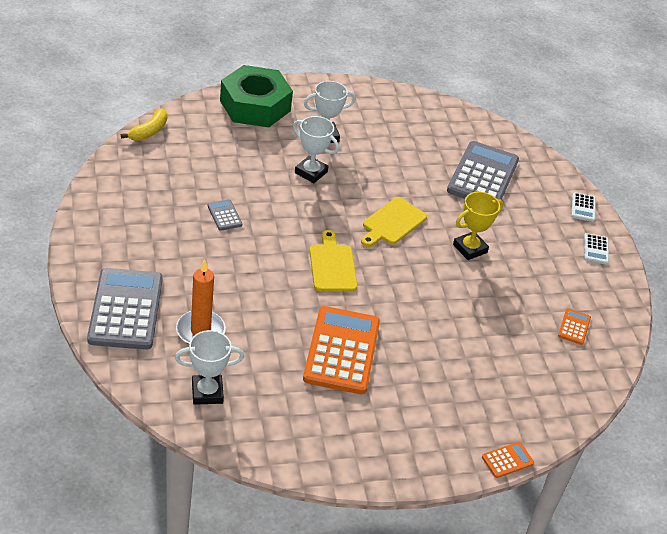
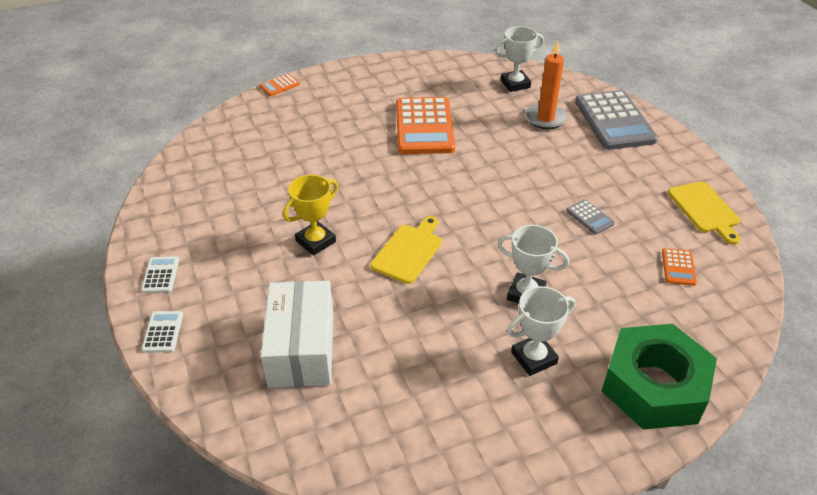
camera: 175 degrees right, 0 degrees up
yellow banana [121,108,167,141] -> none
yellow cutting board [310,230,357,292] -> yellow cutting board moved to [668,181,741,245]
grey calculator [447,141,519,200] -> white box [261,281,333,388]
orange calculator [558,308,591,345] -> orange calculator moved to [662,248,697,286]

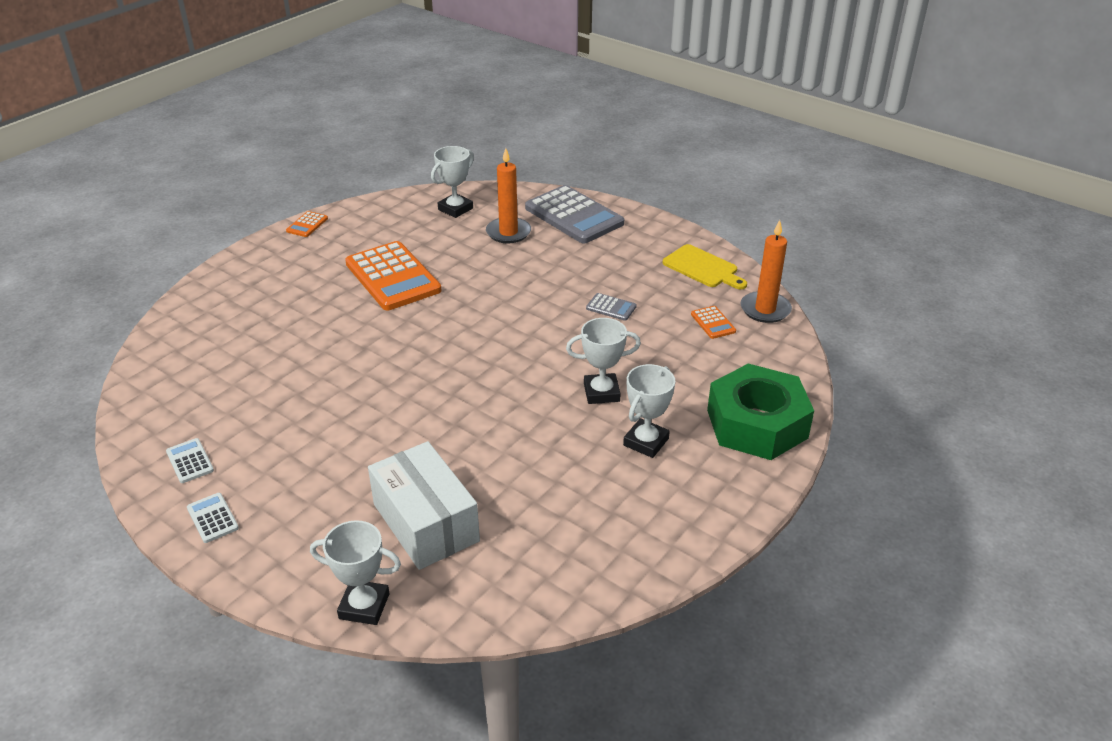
camera: 30 degrees left, 5 degrees down
white calculator [141,311,183,353] -> white calculator moved to [166,438,214,483]
orange calculator [260,74,300,96] -> orange calculator moved to [286,211,328,237]
yellow trophy [283,175,338,256] -> none
yellow cutting board [370,216,442,284] -> none
none -> white trophy [310,520,401,625]
none -> orange candle [741,220,792,323]

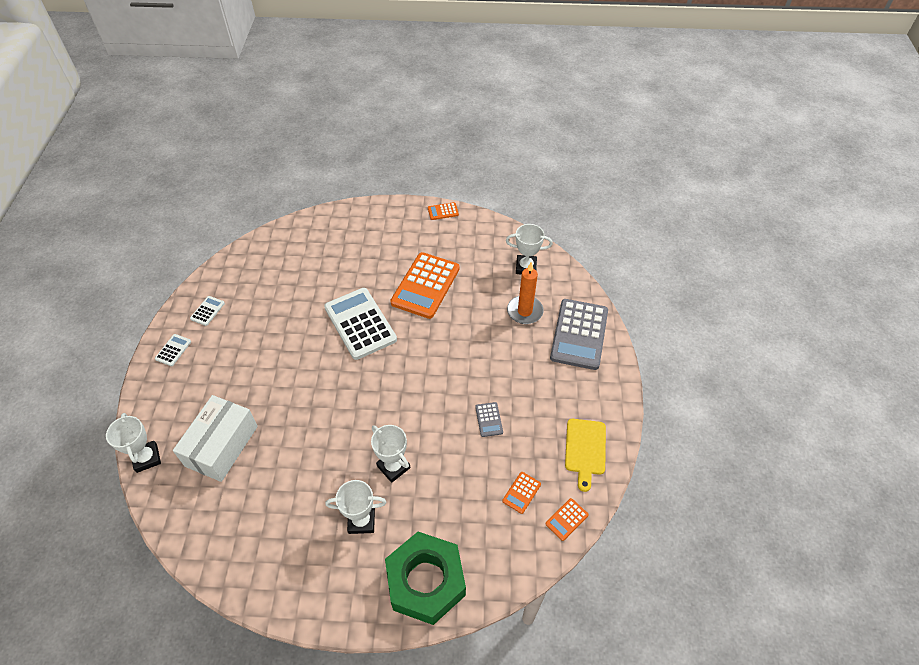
camera: 55 degrees right, 15 degrees up
orange candle [741,220,792,323] -> orange calculator [546,498,589,541]
none -> white calculator [324,288,397,360]

